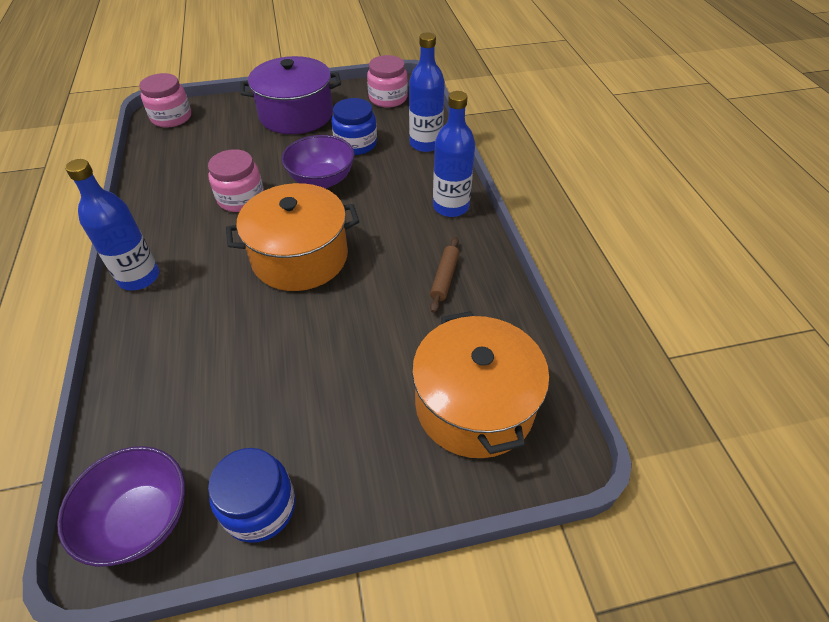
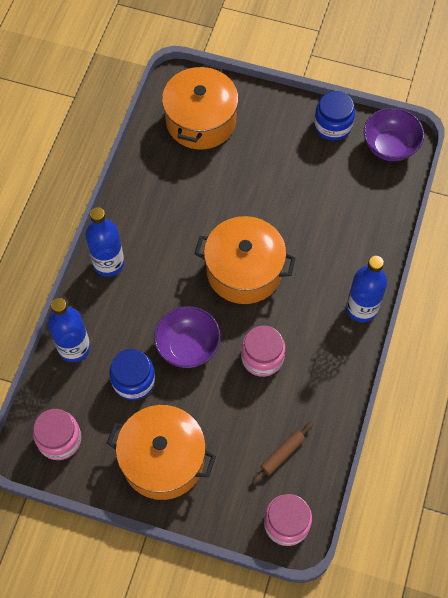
camera: 150 degrees left, 15 degrees up
purple pot [240,56,341,134] -> orange pot [107,405,216,500]
brown rolling pin [430,237,459,313] -> brown rolling pin moved to [252,422,313,484]

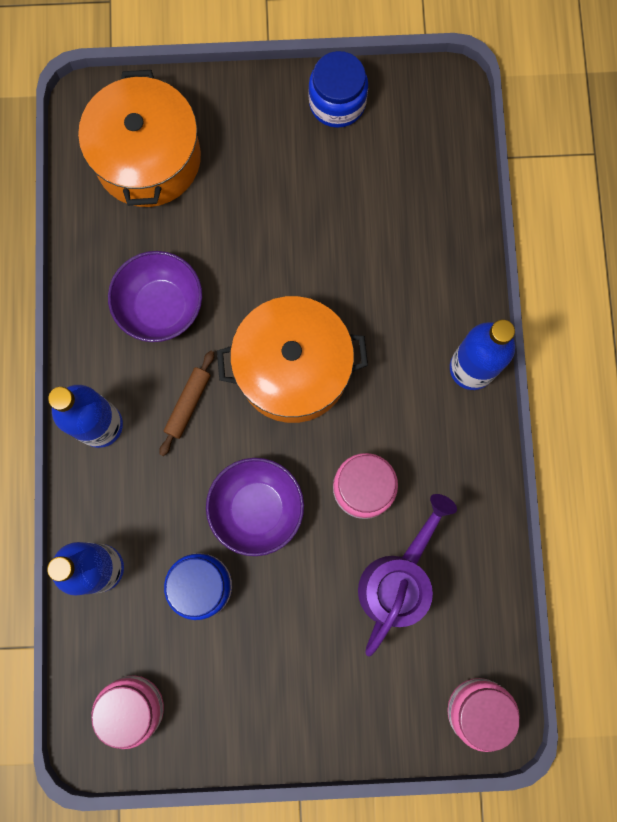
camera: 20 degrees left, 15 degrees up
orange pot [107,405,216,500] -> none
brown rolling pin [252,422,313,484] -> brown rolling pin moved to [159,351,214,456]
purple bowl [364,108,424,161] -> purple bowl moved to [108,251,202,342]
none -> purple watering can [358,494,457,657]

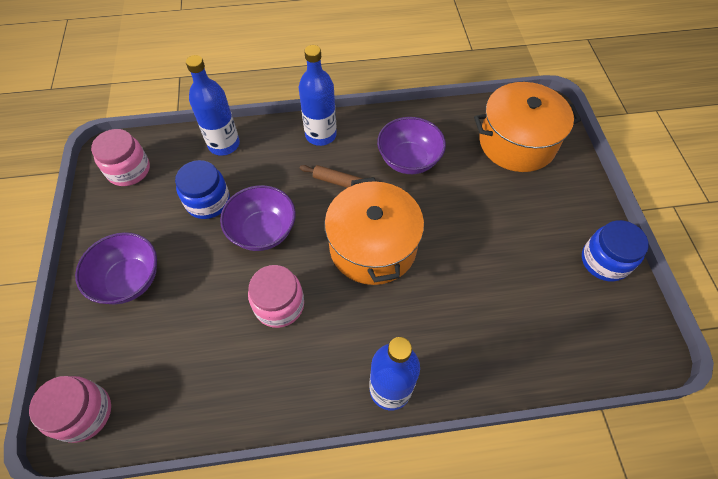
camera: 85 degrees right, 20 degrees down
purple watering can [358,494,457,657] -> none
none -> purple bowl [75,232,157,304]

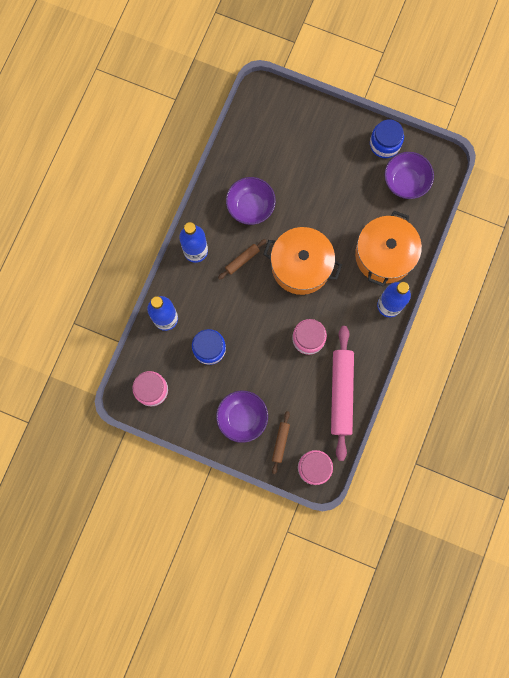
camera: 60 degrees left, 20 degrees up
purple bowl [220,185,296,251] -> purple bowl moved to [385,152,434,199]
orange pot [474,82,581,172] -> orange pot moved to [355,211,422,286]
none -> brown rolling pin [272,411,290,474]
none -> pink rolling pin [331,326,354,461]

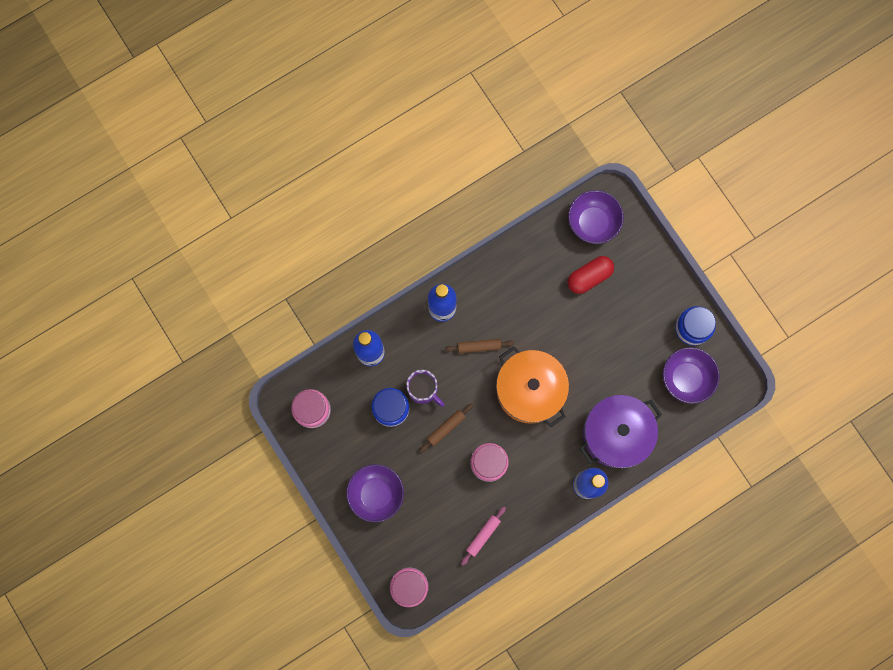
camera: 35 degrees right, 0 degrees up
purple bowl [226,177,276,225] -> purple bowl moved to [568,190,624,244]
brown rolling pin [272,411,290,474] -> brown rolling pin moved to [419,403,473,452]
pink rolling pin [331,326,354,461] -> pink rolling pin [461,507,506,565], size x0.47
orange pot [355,211,422,286] -> purple pot [580,395,662,468]
none -> purple mug [406,370,445,407]
none -> red capsule [567,256,614,294]

